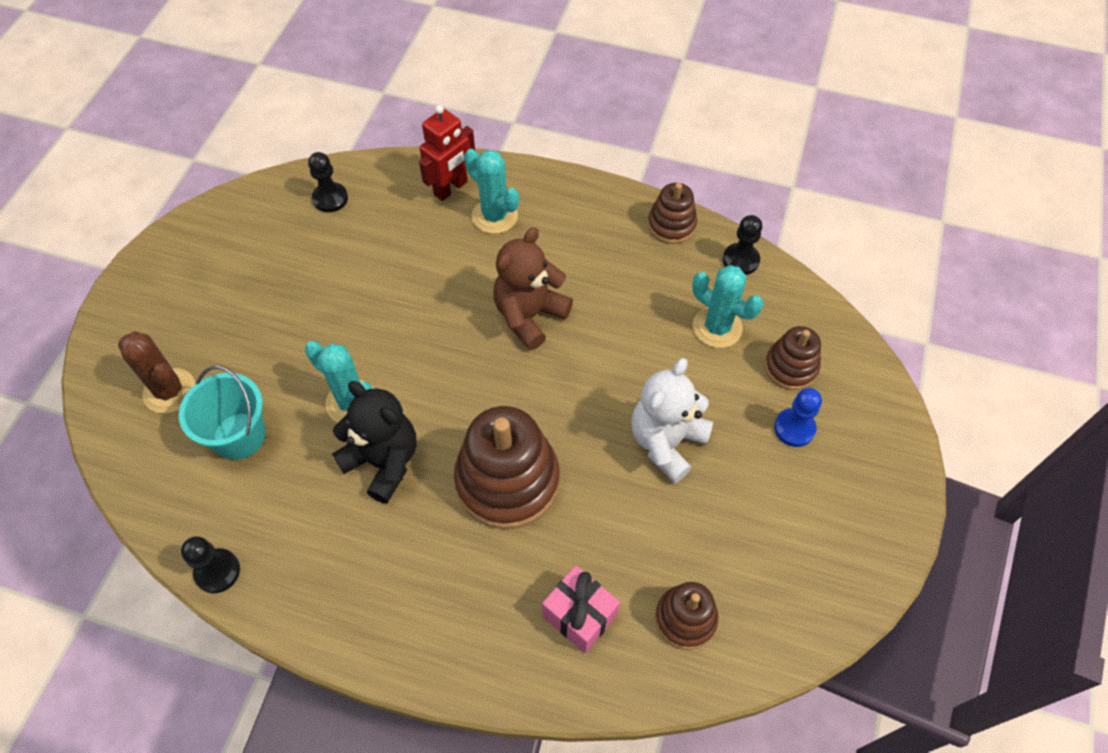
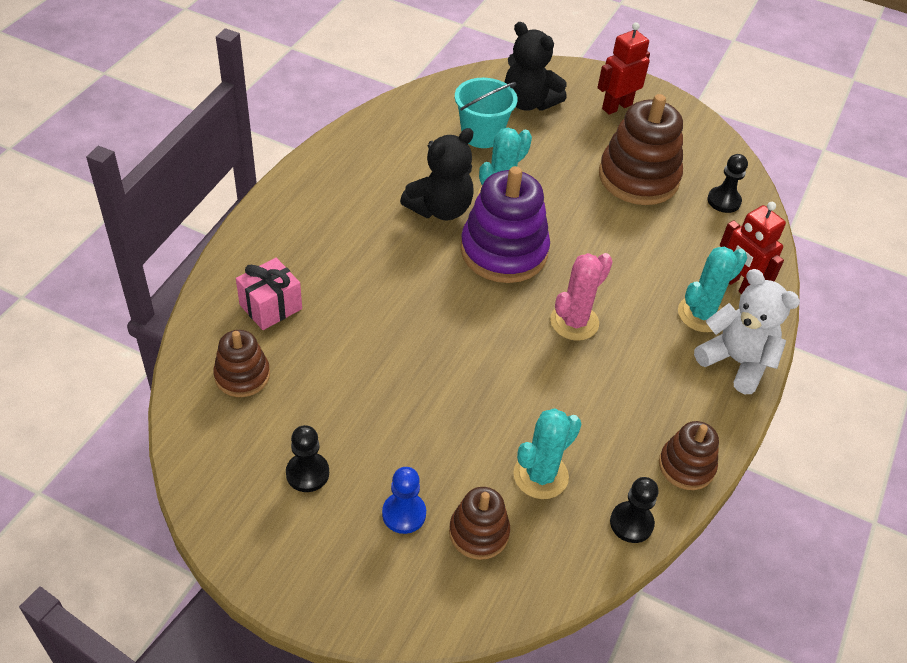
camera: 95 degrees right, 10 degrees down
brown cactus [118,332,195,414] -> black teddy bear [504,22,567,111]
black pawn [181,536,240,594] -> black pawn moved to [286,425,329,492]
brown stacking toy [454,406,560,529] -> brown stacking toy moved to [599,94,683,205]
brown teddy bear [493,227,573,350] -> pink cactus [550,253,613,341]
white teddy bear [631,358,713,483] -> white teddy bear moved to [694,269,800,394]
none -> purple stacking toy [460,166,550,283]
none -> red robot [597,22,650,115]

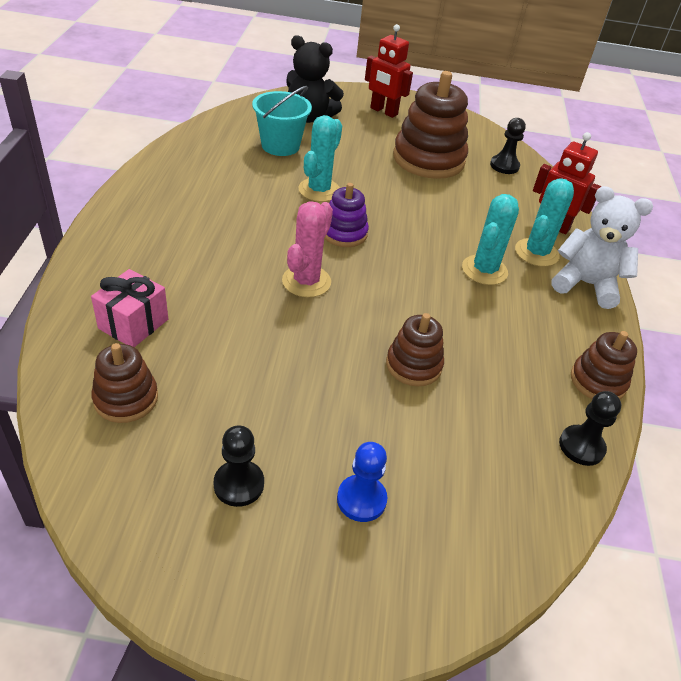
camera: 20 degrees left, 5 degrees down
black teddy bear [400,128,474,220] -> none
brown stacking toy [449,487,510,560] -> brown stacking toy moved to [386,313,444,386]
purple stacking toy [460,166,550,283] -> purple stacking toy [324,183,369,247], size x0.55
turquoise cactus [513,408,581,499] -> turquoise cactus moved to [462,194,519,285]
pink cactus [550,253,613,341] -> pink cactus moved to [282,201,333,297]
red robot [597,22,650,115] -> red robot turned 90 degrees counterclockwise [365,24,413,118]

